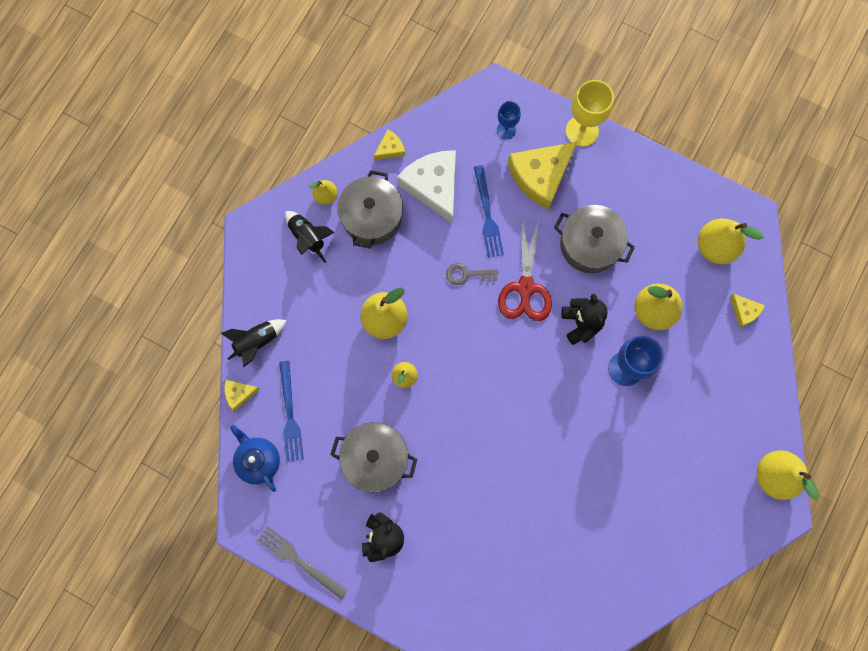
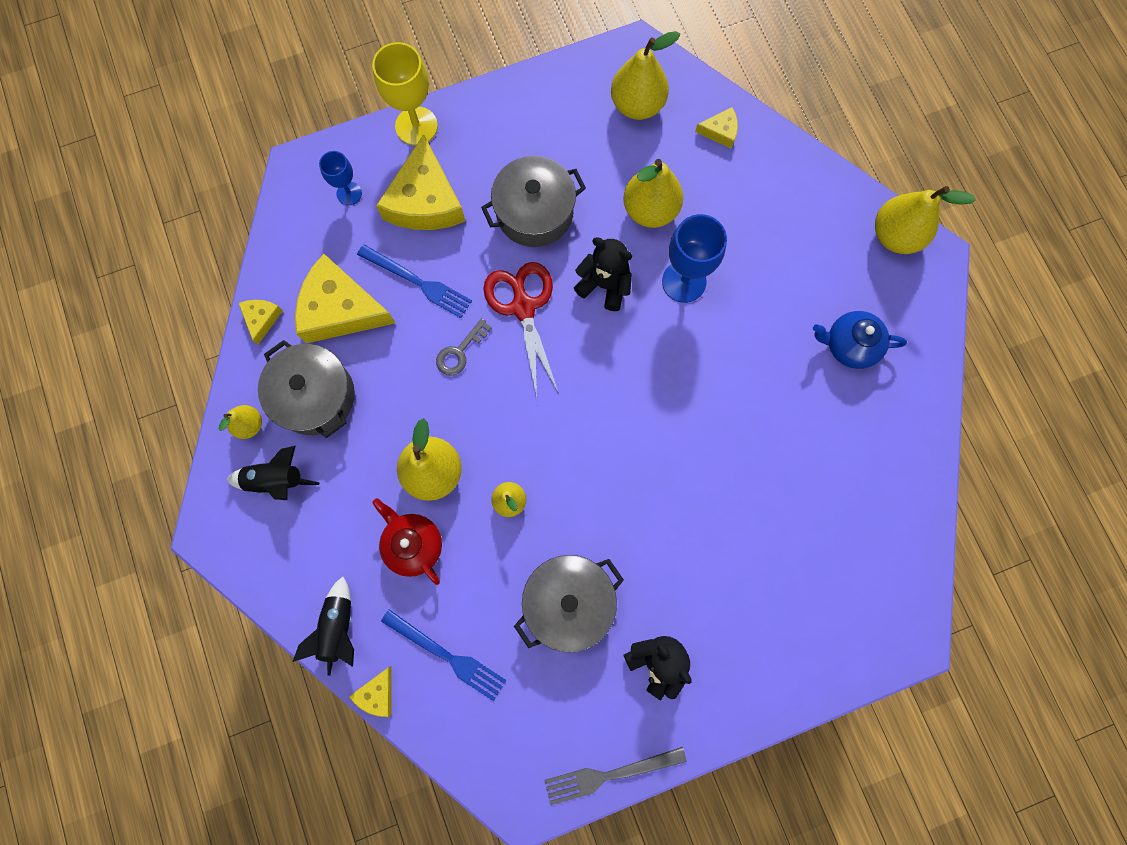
camera: 50 degrees left, 0 degrees up
blue teapot [230,425,280,492] -> blue teapot moved to [813,311,907,369]
white cheese [397,150,456,224] -> yellow cheese [295,254,395,344]
red scissors [498,216,552,321] -> red scissors turned 150 degrees counterclockwise [484,262,559,397]
none -> red teapot [372,498,442,585]

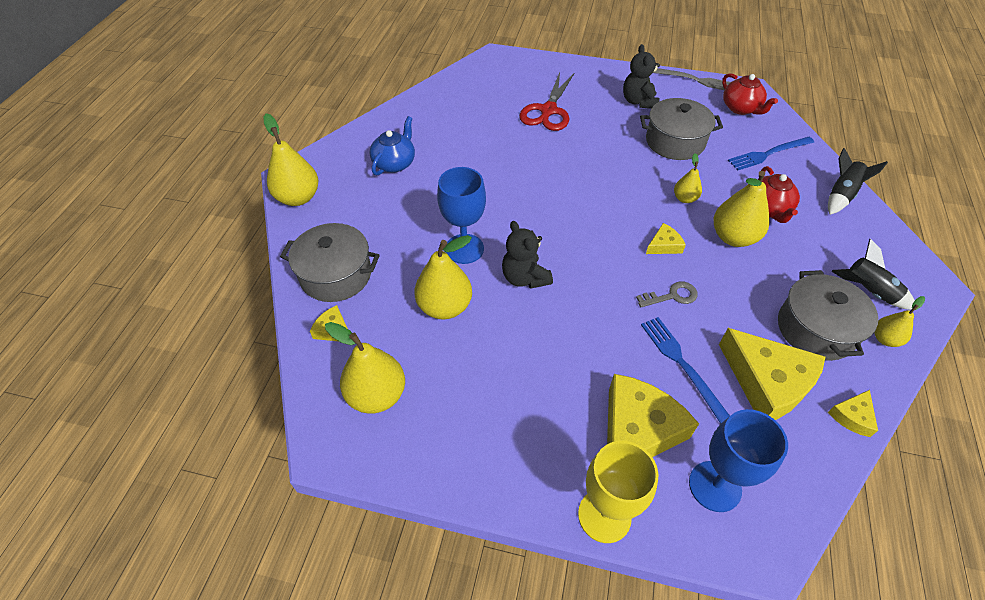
camera: 145 degrees left, 25 degrees down
blue goblet [319,151,362,205] -> blue goblet [689,409,788,512], size x1.70
yellow cheese [349,666,392,717] -> yellow cheese moved to [646,223,686,254]
blue fork [381,609,506,701] -> blue fork turned 90 degrees counterclockwise [728,137,814,170]
grey pot [481,156,586,247] -> grey pot moved to [280,223,380,302]
red scissors [484,262,559,397] -> red scissors moved to [519,72,575,131]
blue teapot [813,311,907,369] -> blue teapot turned 105 degrees counterclockwise [370,116,415,176]
none -> red teapot [722,73,778,115]

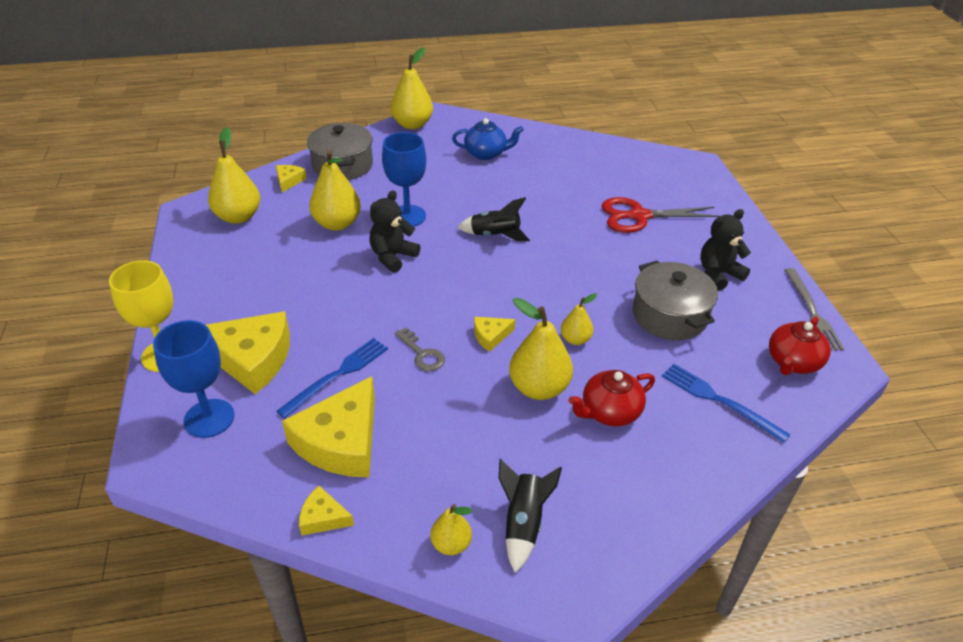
camera: 65 degrees right, 10 degrees down
yellow cheese [646,223,686,254] -> yellow cheese turned 120 degrees clockwise [474,317,515,352]
grey pot [778,270,878,361] -> none
black rocket [828,148,888,215] -> black rocket moved to [457,197,530,241]

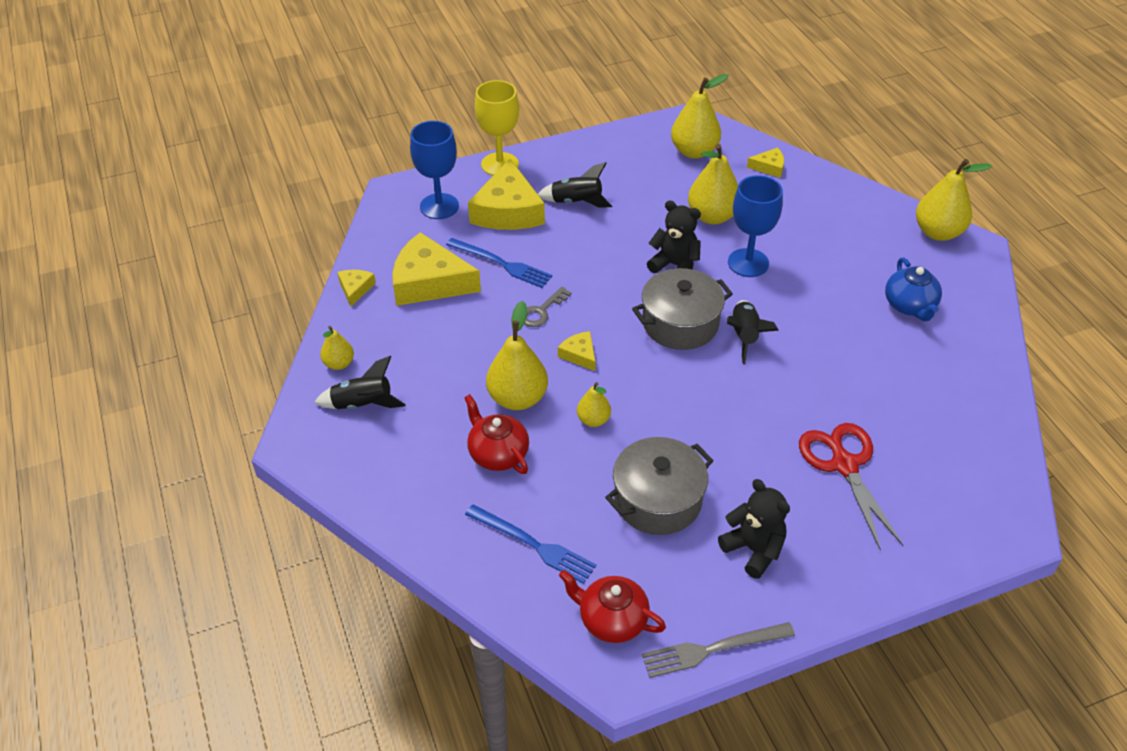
camera: 80 degrees right, 5 degrees up
grey pot [307,123,373,180] -> grey pot moved to [632,268,733,350]
blue fork [662,364,790,443] -> blue fork turned 90 degrees clockwise [465,504,597,584]
none -> black rocket [538,162,612,208]

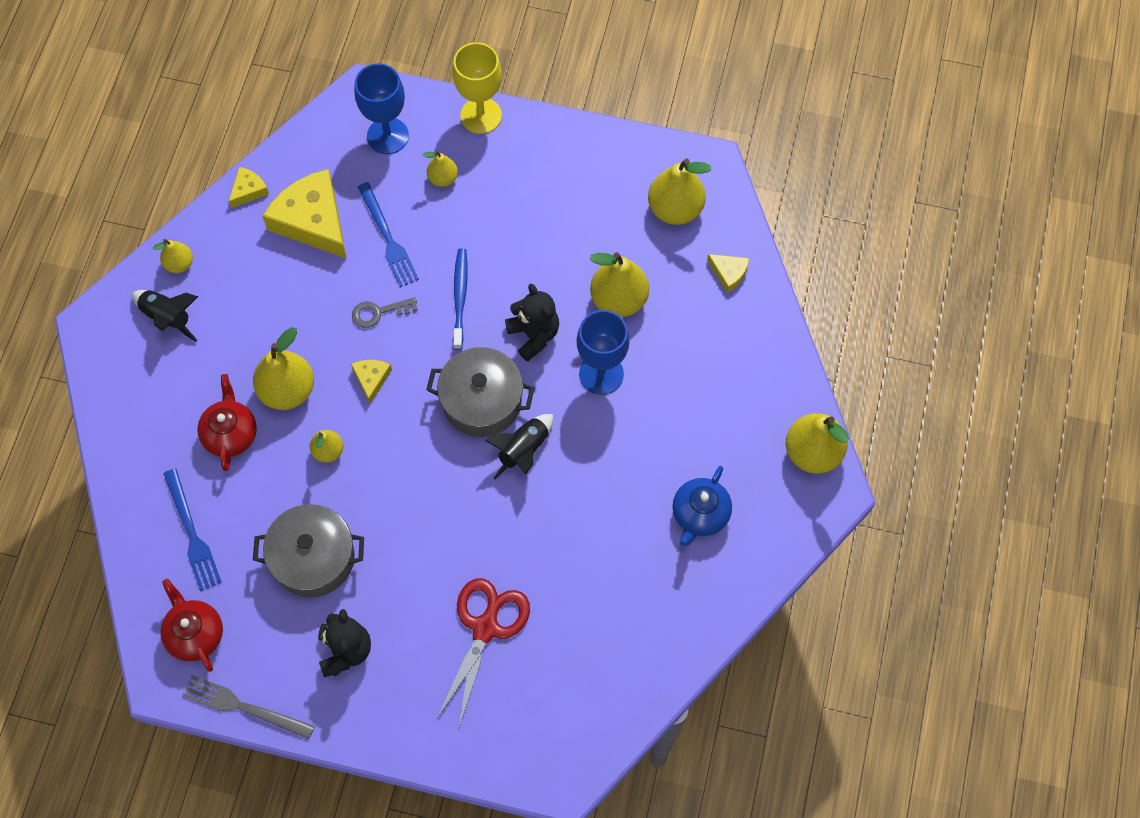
camera: 35 degrees right, 20 degrees up
yellow cheese [468,159,545,230] -> yellow pear [423,150,458,187]
black rocket [538,162,612,208] -> none
none -> blue toothbrush [453,248,468,350]

